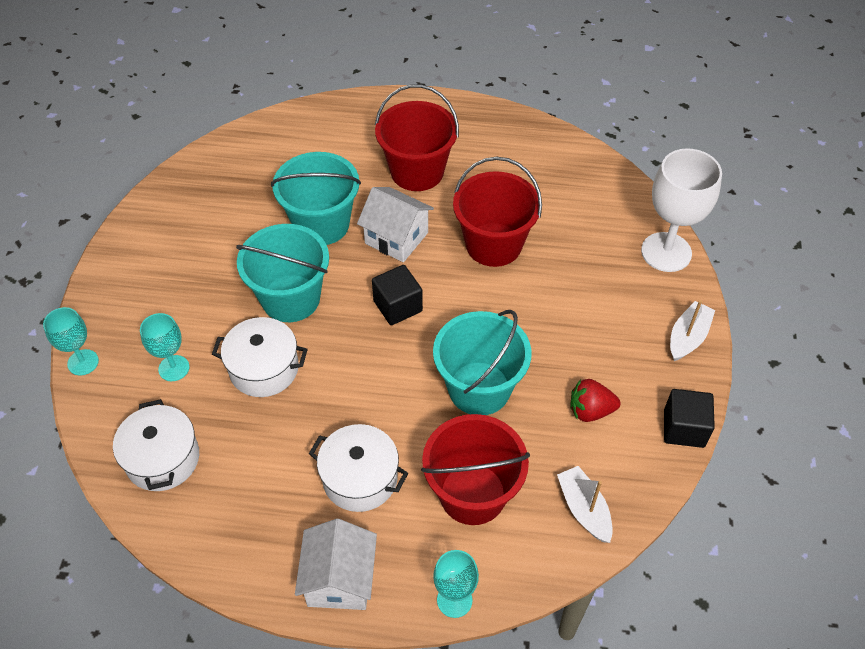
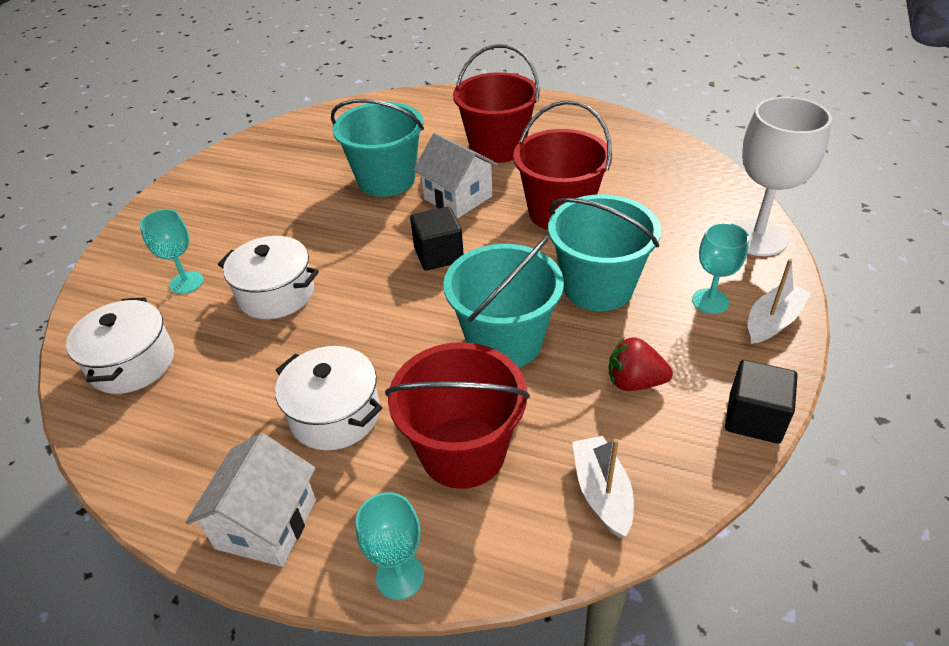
camera: 15 degrees right, 10 degrees down
turquoise goblet [43,307,99,375] -> turquoise goblet moved to [692,223,749,314]
turquoise bucket [236,224,329,322] -> turquoise bucket moved to [548,194,661,311]

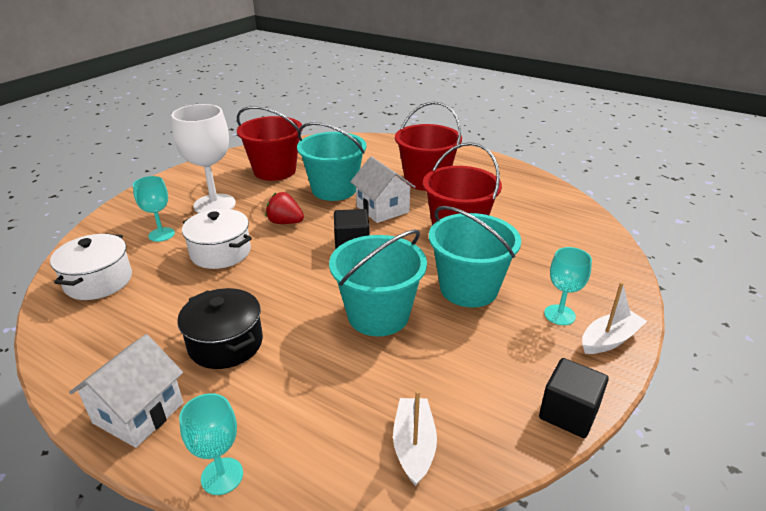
camera: 10 degrees right, 10 degrees down
white pot [275,346,382,450] -> black pot [177,288,263,369]
red bucket [385,342,530,489] -> red bucket moved to [237,106,303,181]
red strawberry [609,337,673,391] -> red strawberry moved to [266,192,304,224]
white goblet [733,97,832,256] -> white goblet moved to [171,104,236,213]

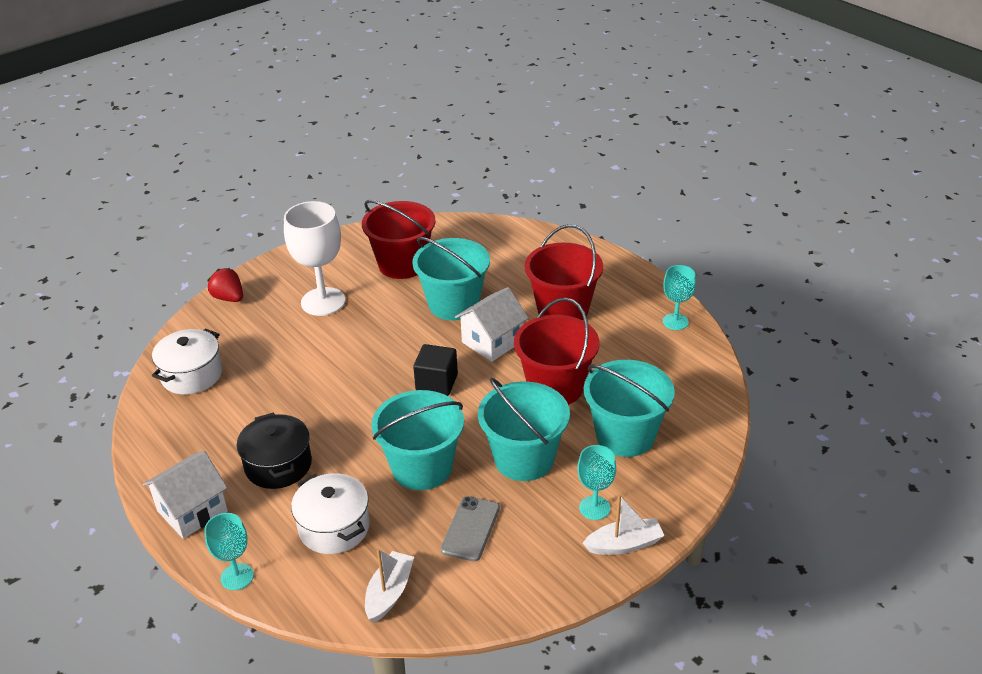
camera: 20 degrees right, 5 degrees up
turquoise goblet [133,176,175,242] -> turquoise goblet moved to [663,265,696,330]
white pot [182,209,252,269] -> white pot moved to [291,473,370,554]
red strawberry [266,192,304,224] -> red strawberry moved to [207,268,243,302]
white house [350,156,416,223] -> white house turned 60 degrees clockwise [455,287,528,362]
black cube [539,358,608,438] -> none
none -> grey phone [441,496,500,562]
none -> turquoise bucket [584,360,675,457]

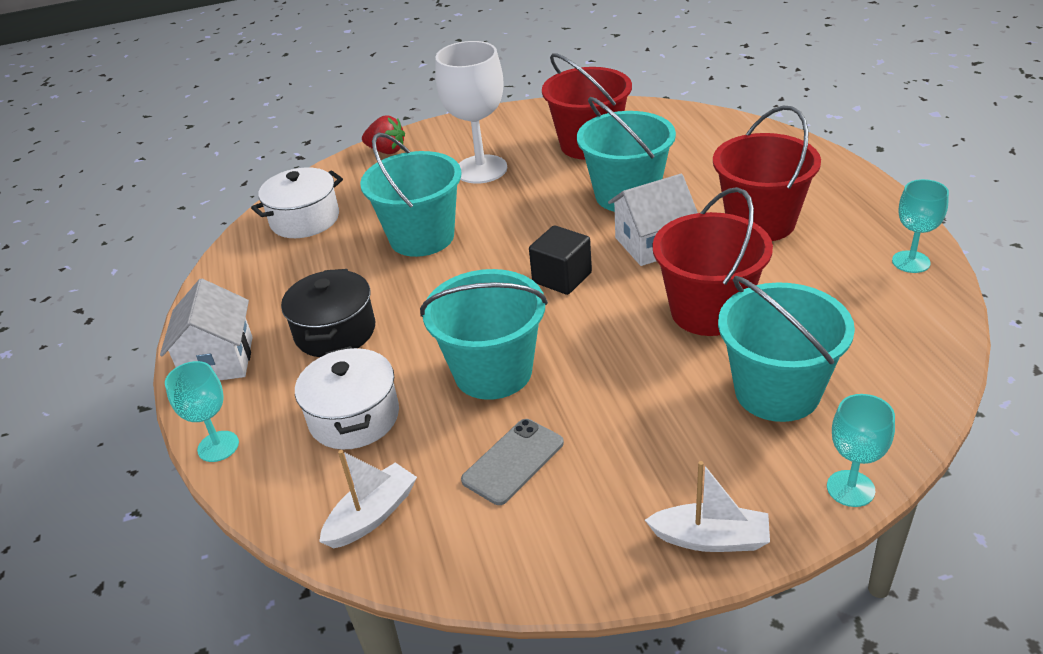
camera: 25 degrees right, 0 degrees up
white house [143,451,228,539] -> white house turned 75 degrees counterclockwise [160,279,253,380]
red strawberry [207,268,243,302] -> red strawberry turned 135 degrees clockwise [362,116,405,154]
turquoise bucket [478,378,570,481] -> turquoise bucket moved to [360,133,462,257]
turquoise goblet [578,445,616,520] -> turquoise goblet moved to [827,394,895,507]

